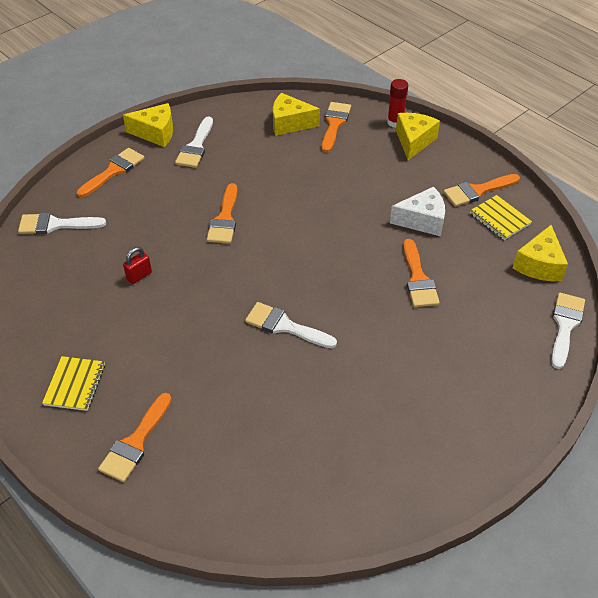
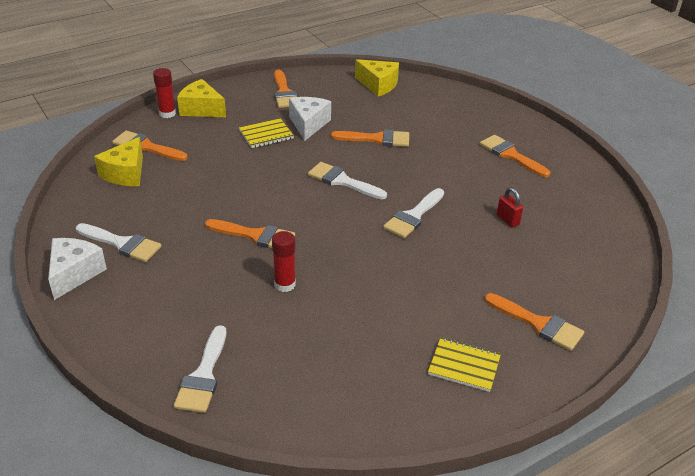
camera: 80 degrees left, 10 degrees down
orange brush [77,148,144,197] -> orange brush moved to [480,135,550,177]
yellow cheese [123,103,173,147] -> white cheese [48,238,107,300]
red padlock [123,247,152,284] -> red padlock moved to [497,187,523,227]
yellow notebook [470,195,532,240] -> yellow notebook moved to [239,118,294,148]
white brush [551,293,585,369] -> white brush moved to [308,162,387,199]
none -> red glue stick [272,231,296,292]

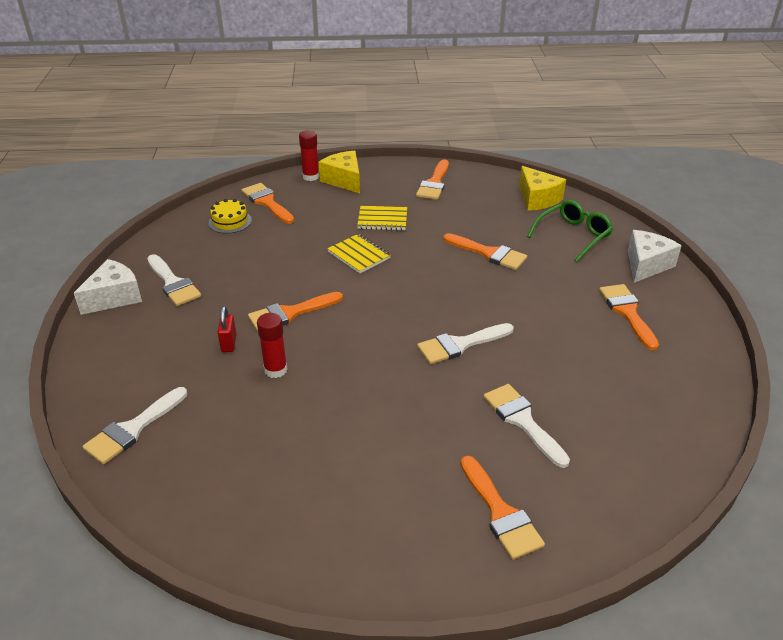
camera: 30 degrees right, 0 degrees up
yellow cheese [94,137,143,186] -> yellow cake [208,199,252,234]
orange brush [205,219,295,248] -> orange brush turned 105 degrees clockwise [248,292,343,332]
white cheese [289,97,331,141] -> white cheese moved to [628,230,682,283]
white brush [308,162,387,199] -> white brush moved to [483,384,570,468]
yellow notebook [428,337,501,392] -> yellow notebook moved to [327,234,391,273]
red padlock [497,187,523,227] -> red padlock moved to [217,306,236,352]
none -> green glasses [527,200,613,262]

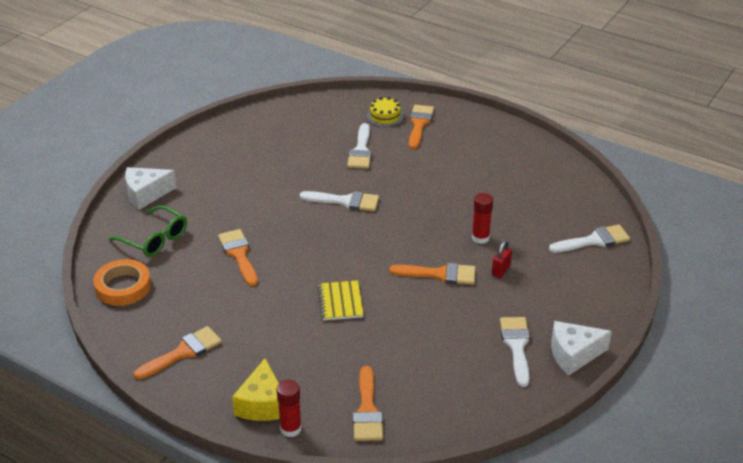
camera: 145 degrees left, 0 degrees up
yellow cake [208,199,252,234] -> yellow cake moved to [367,97,404,127]
yellow notebook [357,206,407,231] -> none
yellow cheese [519,166,566,211] -> orange tape [93,259,151,306]
green glasses [527,200,613,262] -> green glasses turned 135 degrees counterclockwise [108,205,187,257]
orange brush [599,284,659,351] -> none

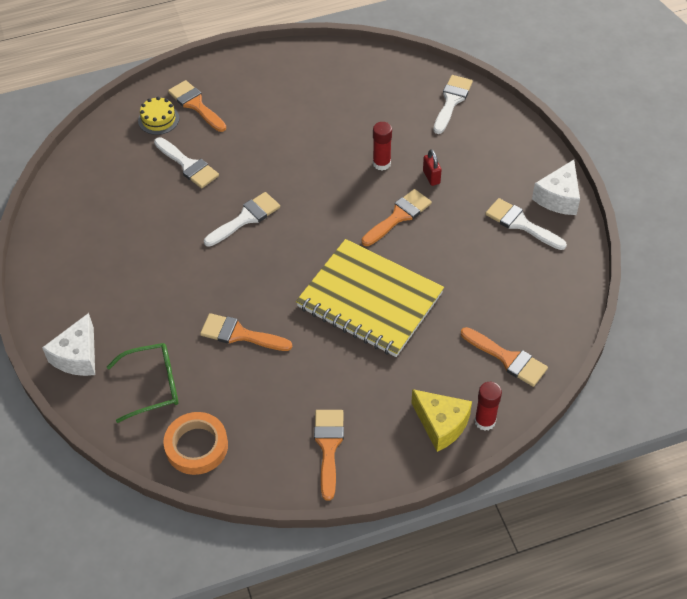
camera: 50 degrees left, 15 degrees up
yellow notebook [318,280,364,320] -> yellow notebook [296,239,444,357], size x2.24

